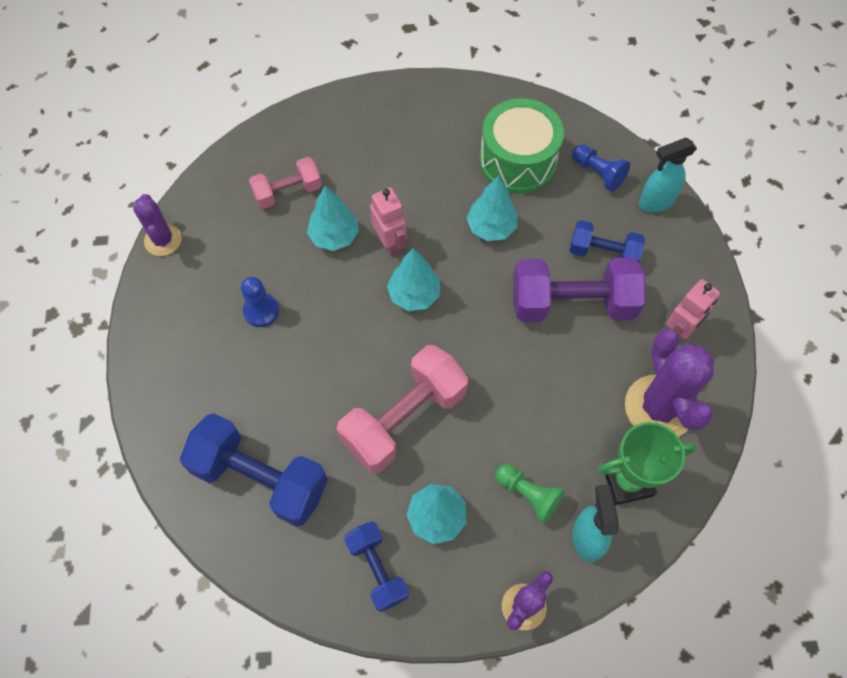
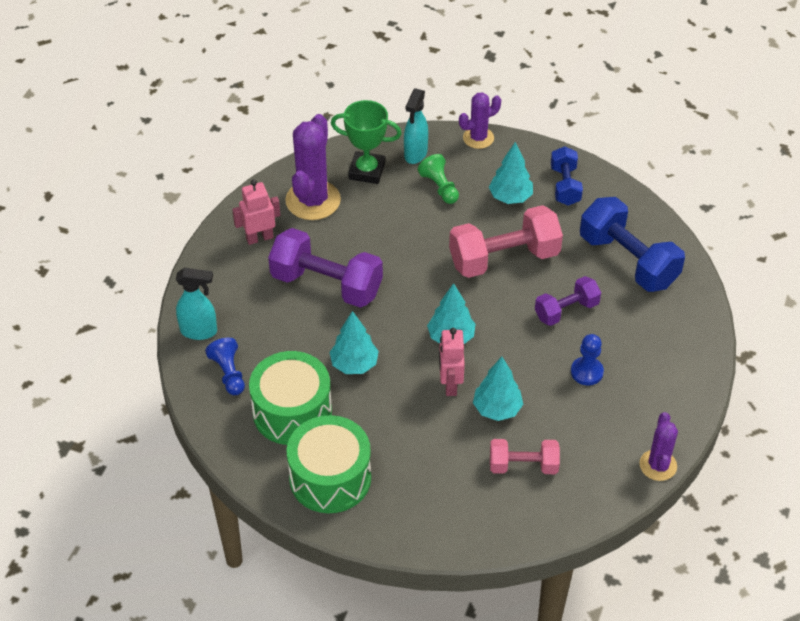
camera: 155 degrees left, 15 degrees down
blue dumbbell [569,220,645,262] -> none
none -> green drum [287,415,371,513]
none -> purple dumbbell [535,276,601,326]

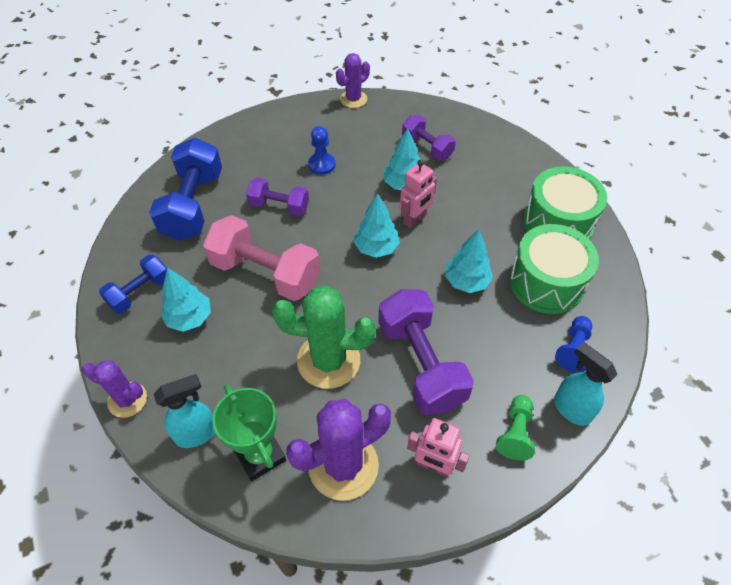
camera: 135 degrees left, 5 degrees up
green pawn [418,154,459,204] -> green pawn moved to [496,395,535,461]
pink dumbbell [490,439,560,474] -> purple dumbbell [402,115,456,161]
none -> green cactus [272,285,376,389]

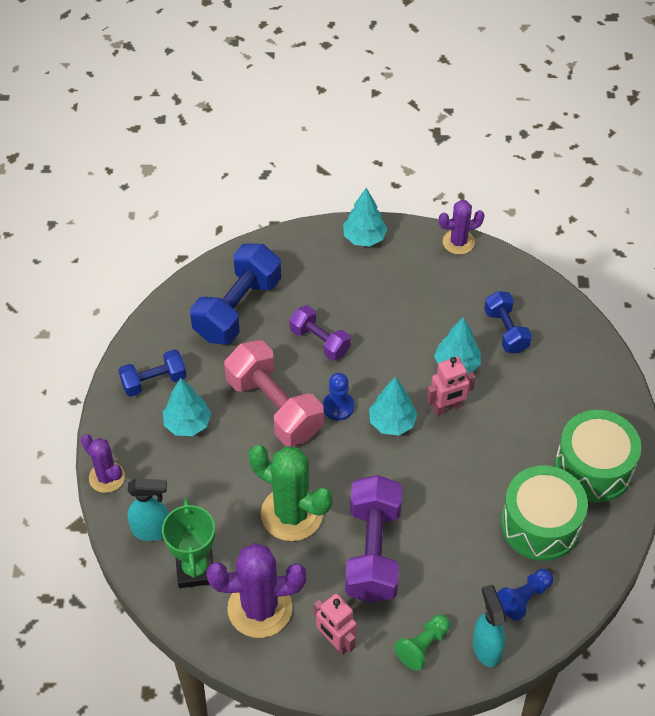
camera: 25 degrees right, 0 degrees up
blue pawn [308,126,336,175] -> blue pawn moved to [323,373,354,421]
purple dumbbell [402,115,456,161] -> blue dumbbell [484,291,532,353]
turquoise tree [445,229,493,293] -> turquoise tree moved to [343,188,387,247]

